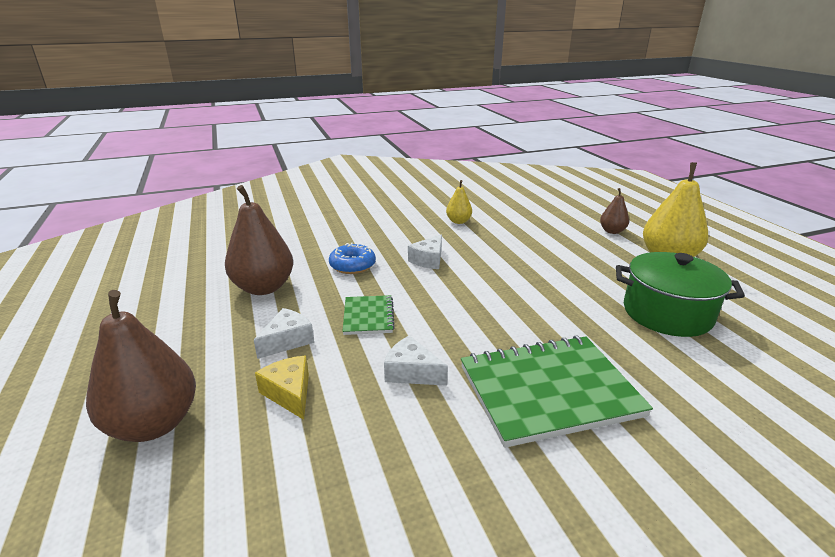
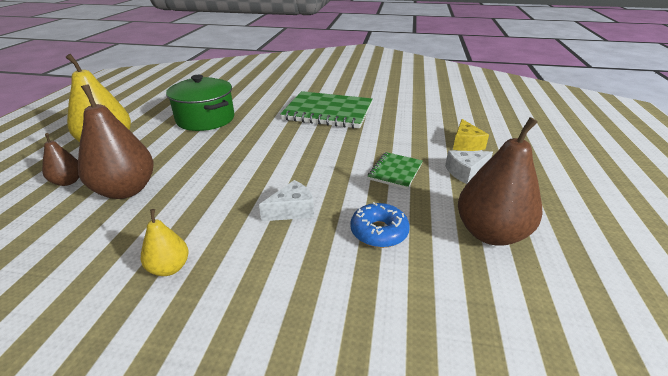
camera: 150 degrees left, 5 degrees up
brown pear [86,290,196,442] -> brown pear moved to [78,84,154,199]
white cheese [384,335,448,386] -> none

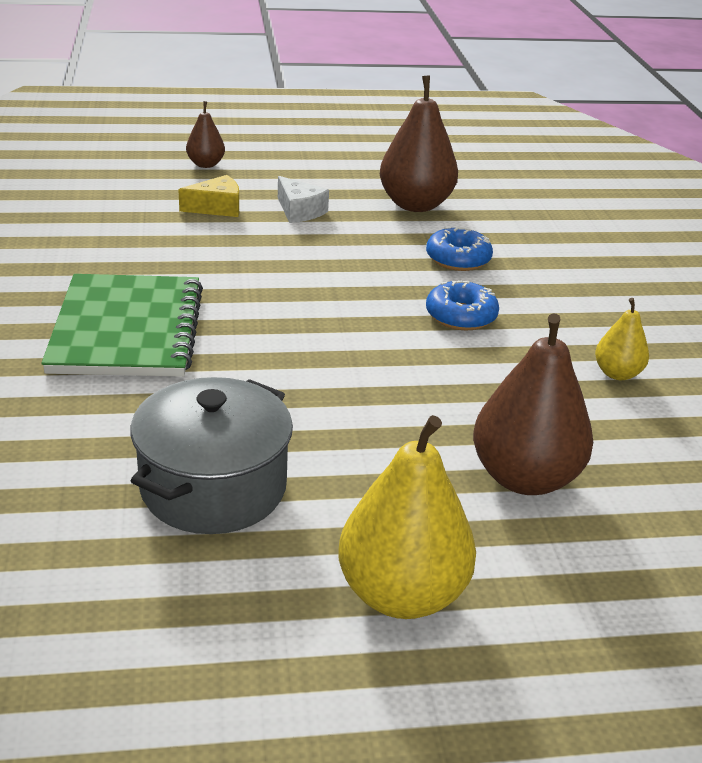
camera: 110 degrees left, 0 degrees up
brown pear [42,133,79,186] -> brown pear moved to [186,101,225,168]
green pot [166,75,234,131] -> grey pot [130,377,293,534]
white cheese [259,180,314,221] -> blue donut [426,280,499,330]
green notebook [368,152,423,189] -> none

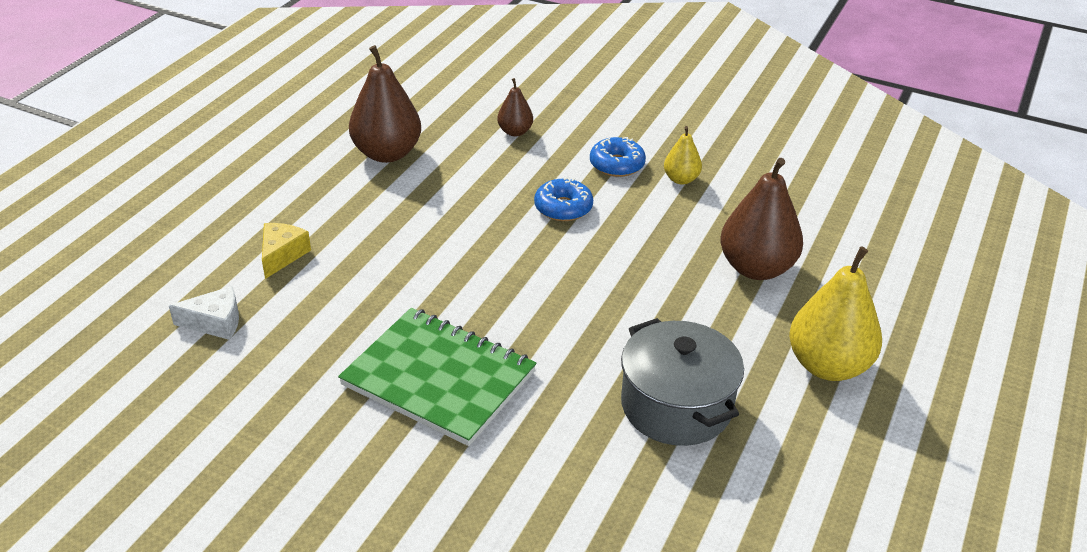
camera: 55 degrees left, 5 degrees up
brown pear [186,101,225,168] -> brown pear moved to [497,78,533,136]
white cheese [278,176,329,223] -> white cheese moved to [169,286,239,340]
blue donut [426,227,493,271] -> blue donut moved to [590,137,646,177]

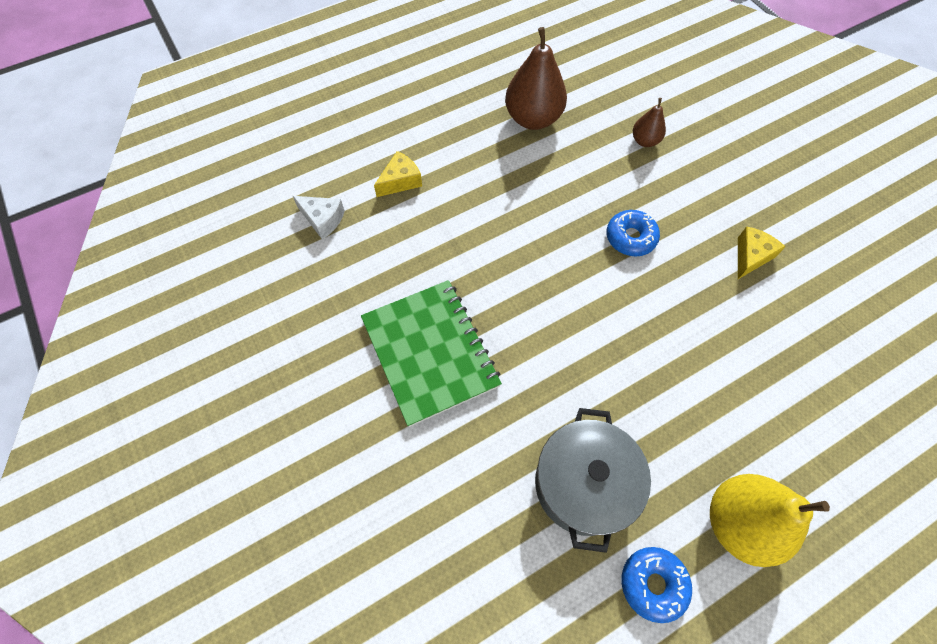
camera: 35 degrees right, 25 degrees up
blue donut [590,137,646,177] -> blue donut moved to [621,547,692,623]
yellow pear [664,126,702,185] -> yellow cheese [738,226,786,279]
brown pear [720,158,803,280] -> none

